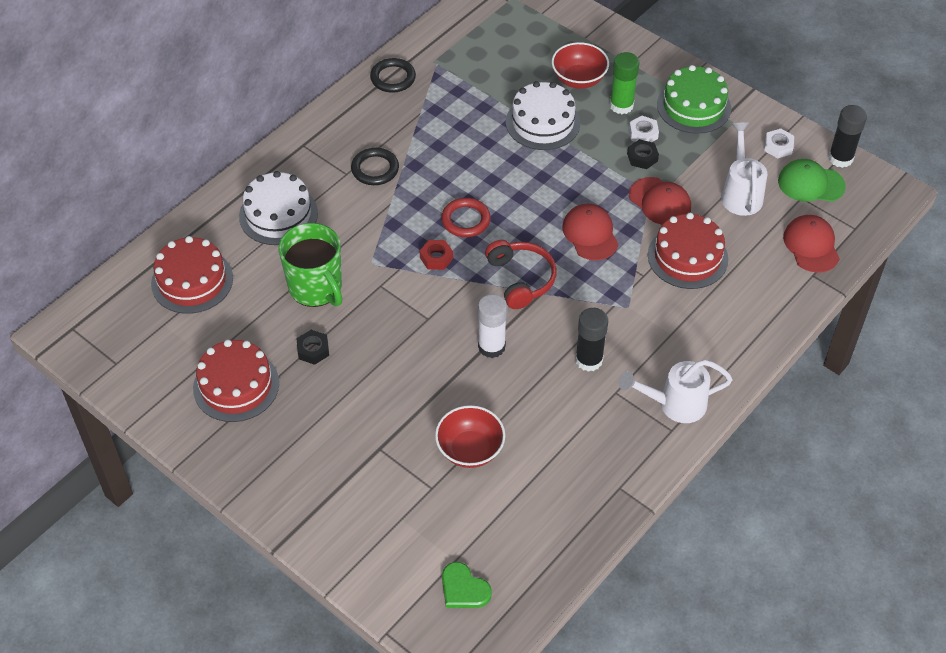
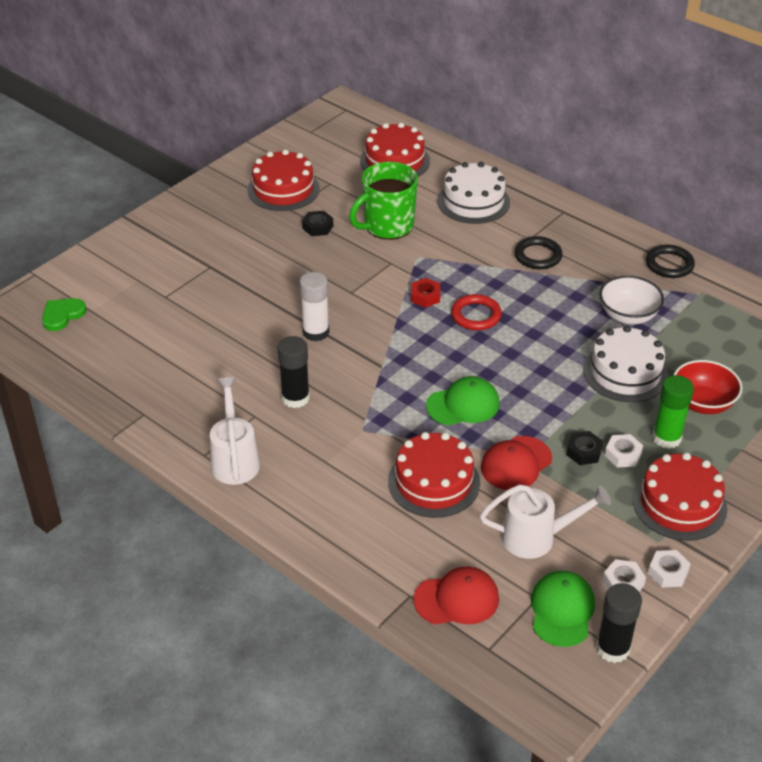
camera: 90 degrees right, 10 degrees down
red bowl [435,405,505,468] -> none
red headphones [485,240,557,309] -> none
red cap [562,204,618,260] -> green cap [426,376,499,425]
green cake [657,65,731,134] -> red cake [632,453,728,541]
none -> white bowl [599,276,664,324]
none -> white nut [648,550,691,587]

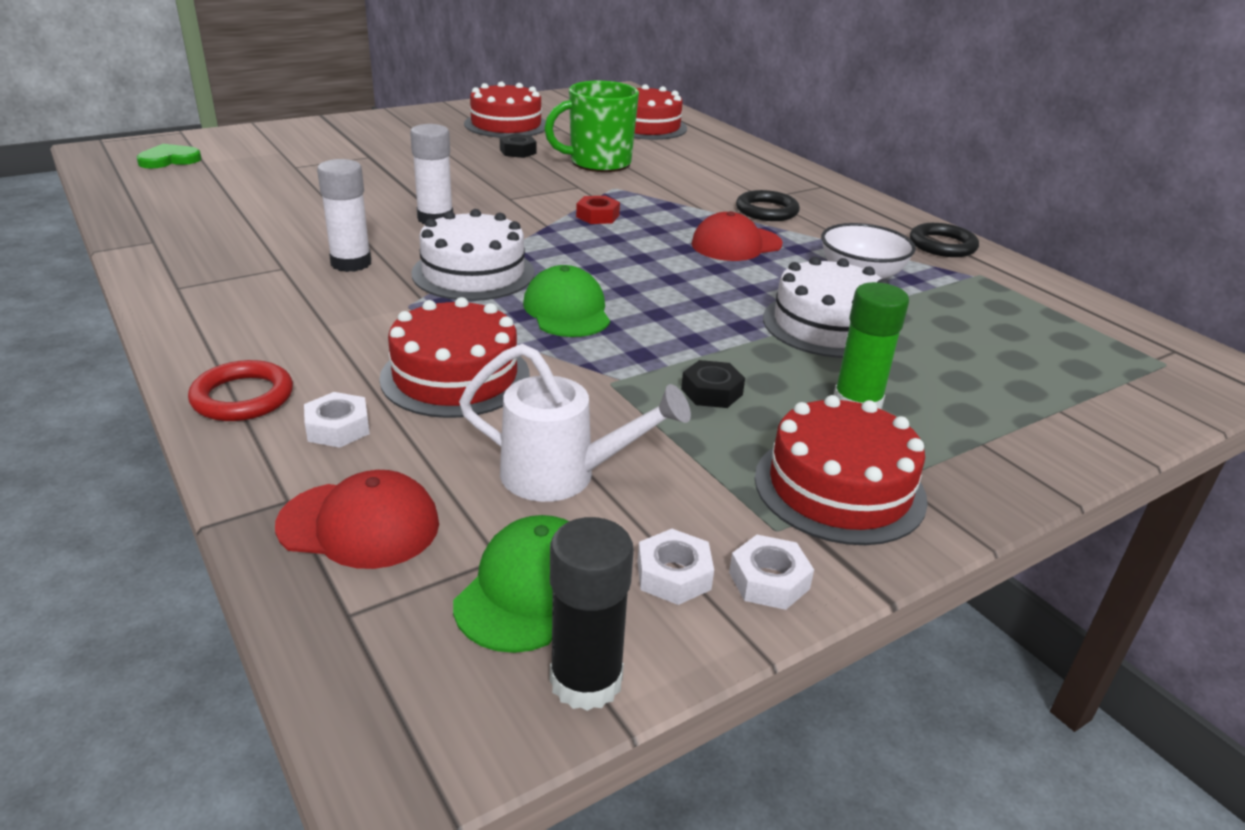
camera: 15 degrees right, 10 degrees down
white watering can [210,377,260,485] -> none
black glue stick [277,336,310,408] -> white glue stick [317,159,371,272]
green cap [426,376,499,425] -> green cap turned 105 degrees counterclockwise [523,265,610,337]
white cake [437,162,510,224] -> white cake moved to [411,209,534,301]
red ring [451,294,502,330] -> red ring moved to [188,360,293,421]
red cap [481,436,552,490] -> red cap moved to [692,211,783,261]
white nut [605,434,643,467] -> white nut moved to [304,392,370,448]
red bowl [674,360,742,414] -> none

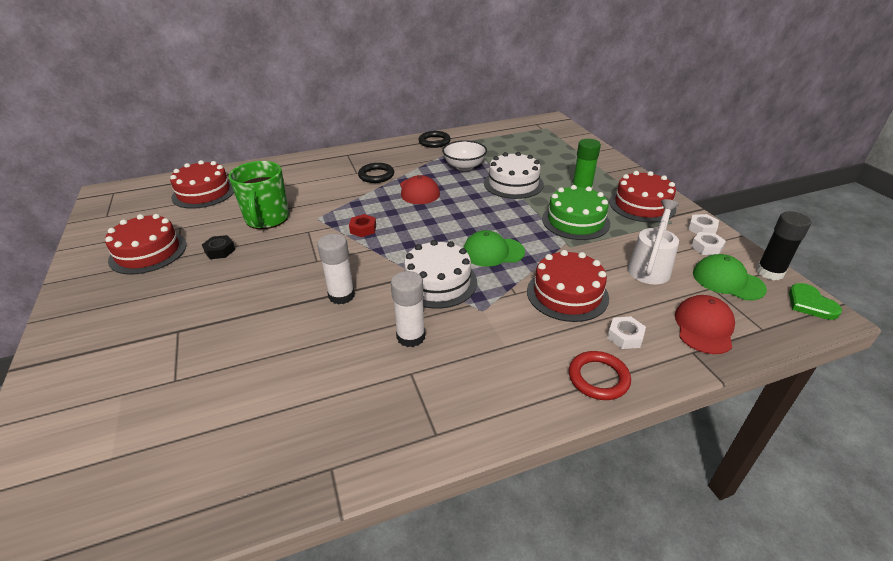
camera: 75 degrees left, 5 degrees up
green heart [137,144,201,168] -> green heart moved to [789,283,842,320]
black nut [681,360,745,408] -> green cake [542,185,610,240]

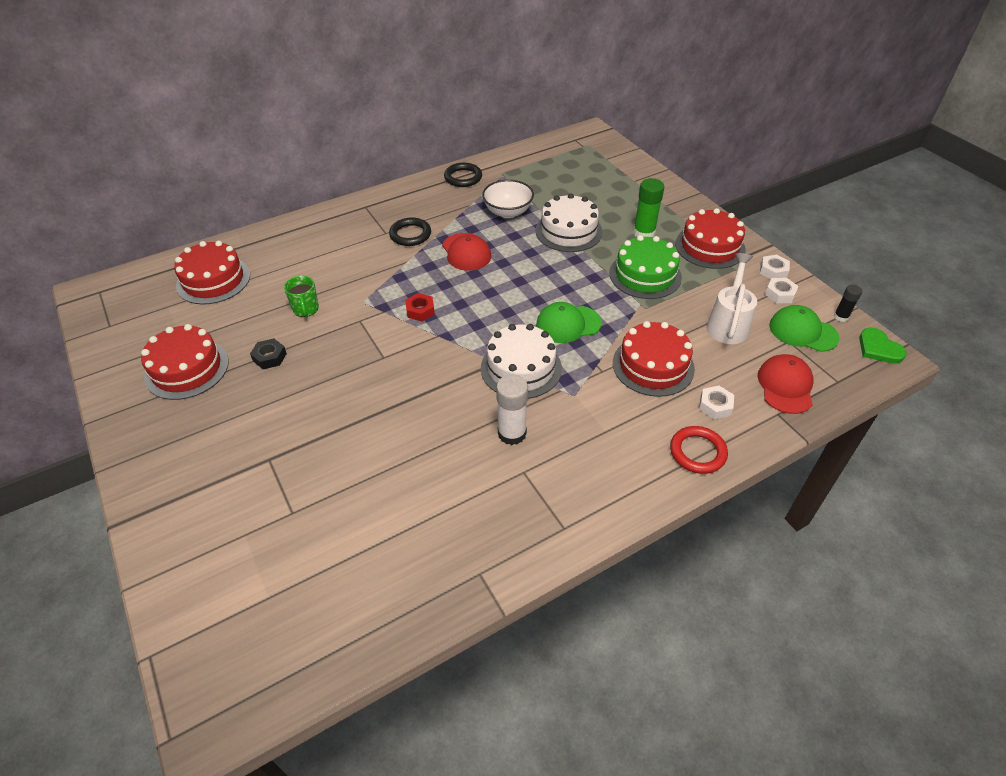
camera: 10 degrees left, 10 degrees up
green mug [228,161,289,229] -> green mug [284,276,319,317], size x0.53
white glue stick [317,234,355,305] -> none
black glue stick [756,211,811,280] -> black glue stick [834,285,862,322], size x0.58

